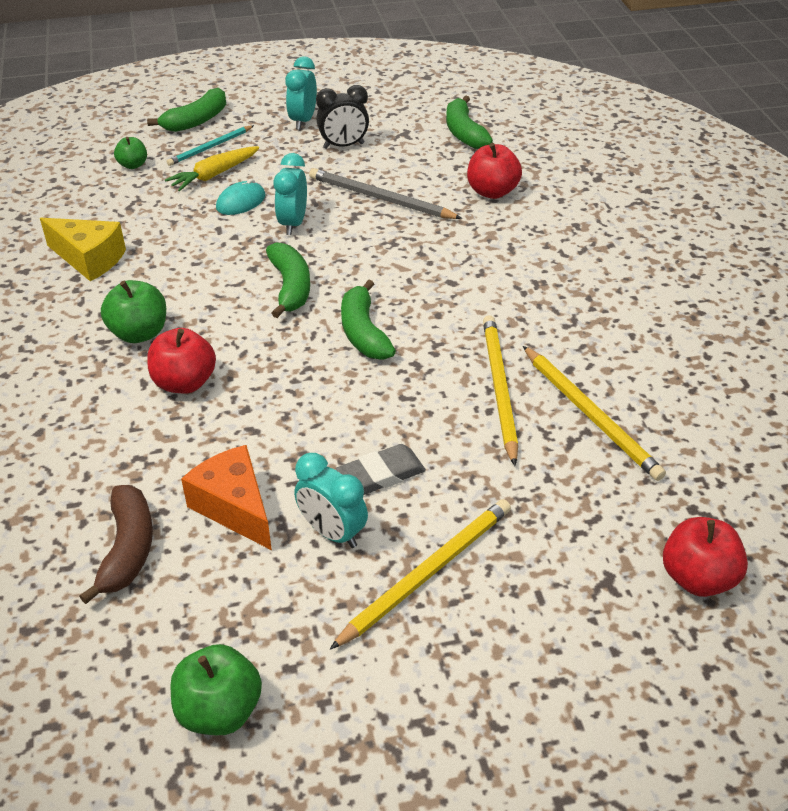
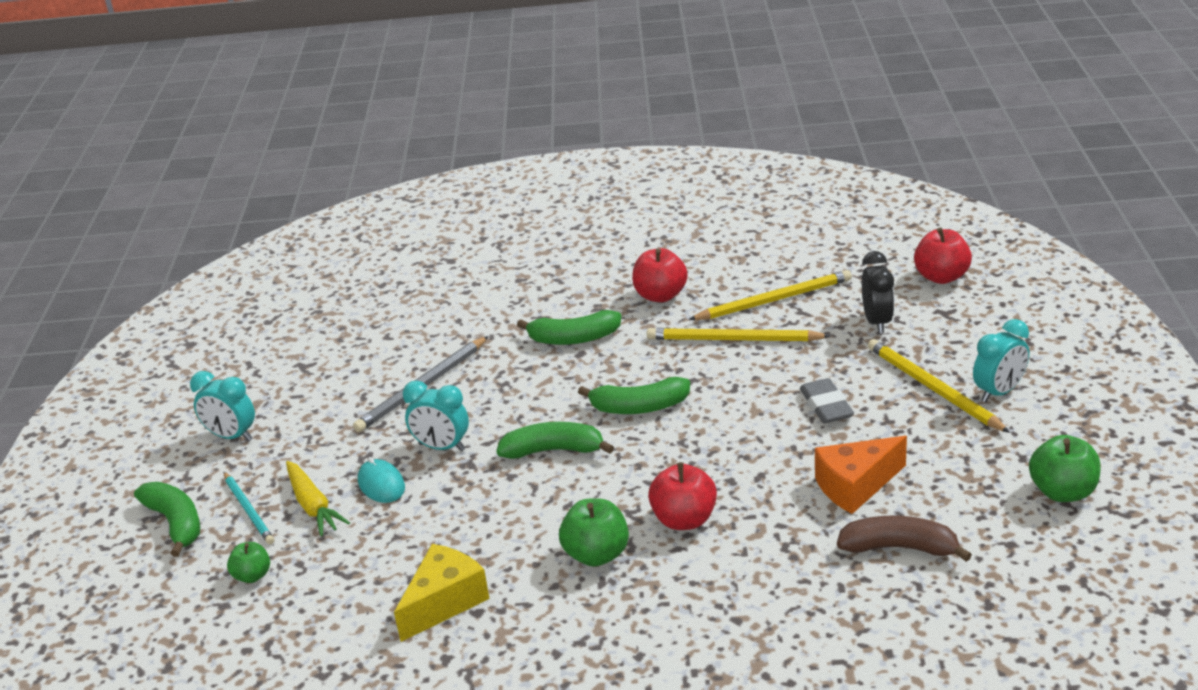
camera: 75 degrees left, 10 degrees down
turquoise clock [294,453,368,548] -> turquoise clock moved to [973,319,1029,403]
black clock [316,85,369,149] -> black clock moved to [862,251,894,333]
green banana [446,95,493,149] -> green banana moved to [517,310,621,345]
red apple [467,143,522,199] -> red apple moved to [632,248,688,302]

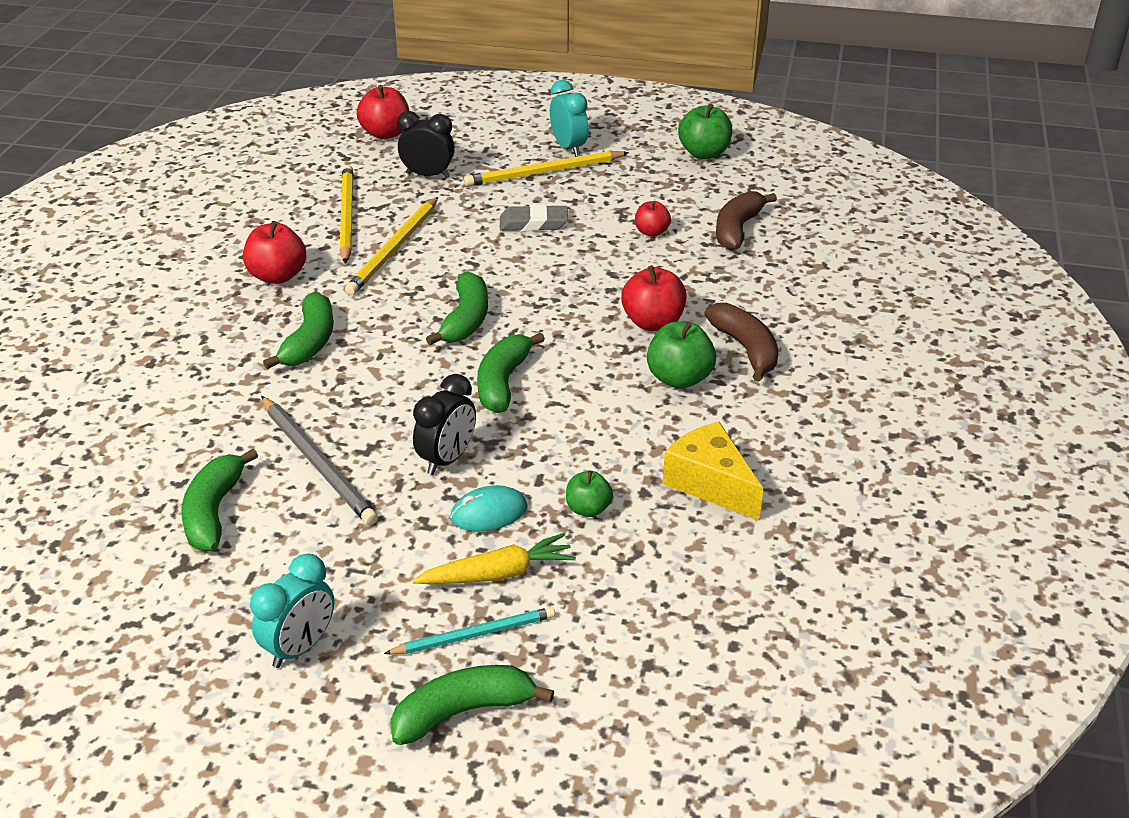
camera: 80 degrees left, 5 degrees up
green apple [227,542,270,583] -> green apple moved to [566,470,613,517]
turquoise clock [403,381,469,451] -> black clock [413,374,476,475]
orange cheese [815,436,907,514] -> red apple [635,201,671,237]
none -> green banana [181,449,258,551]
none -> brown banana [704,303,778,382]

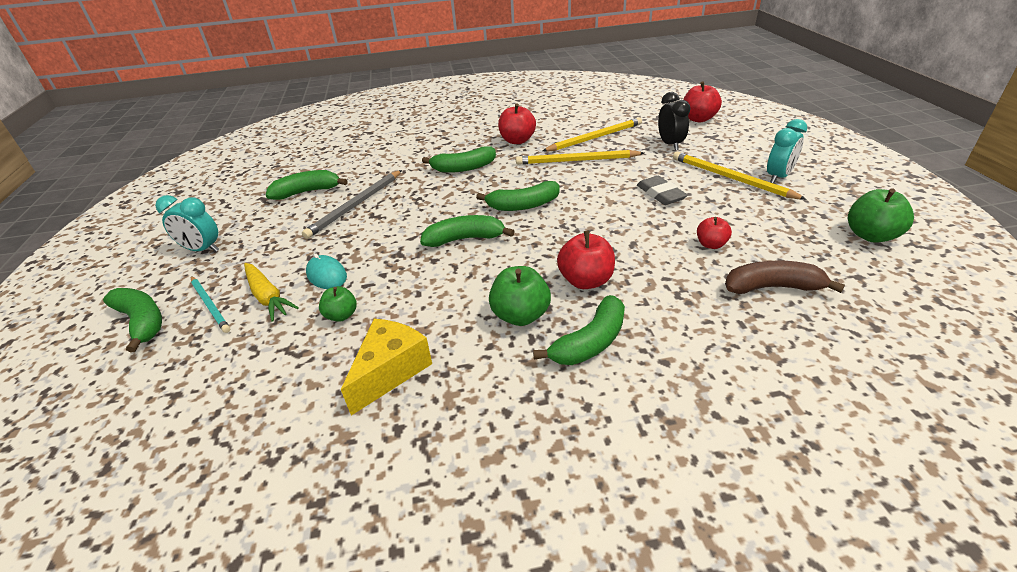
camera: 70 degrees right, 0 degrees up
black clock [413,374,476,475] -> none
brown banana [704,303,778,382] -> green banana [533,295,625,365]

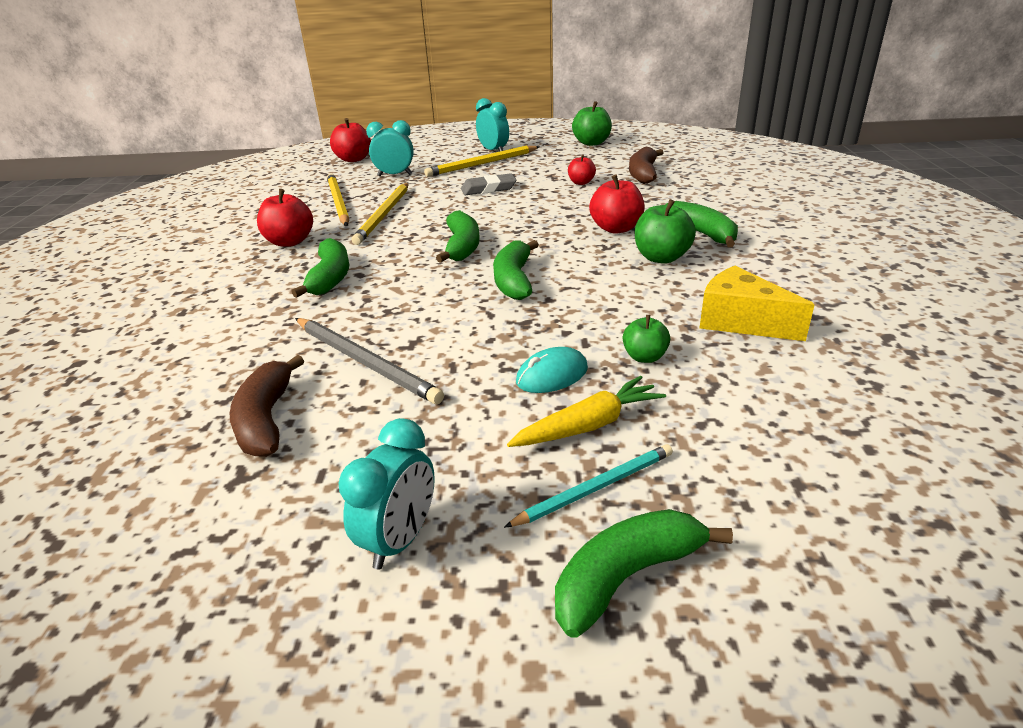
camera: 80 degrees left, 5 degrees down
green banana [266,170,348,200] -> brown banana [229,355,304,457]
black clock [658,92,691,150] -> turquoise clock [366,120,414,176]

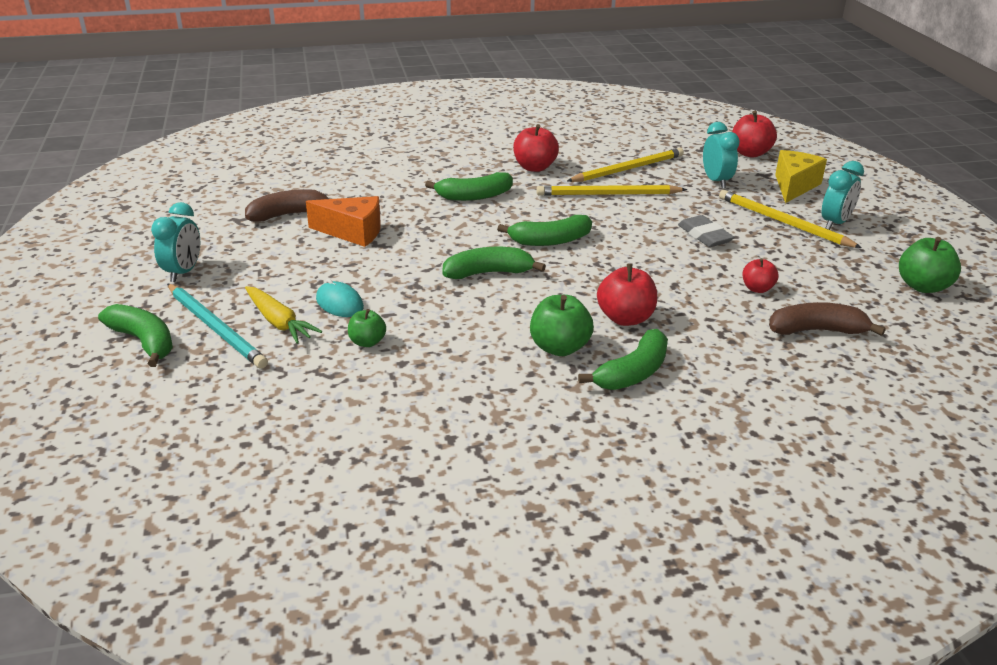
camera: 75 degrees right, 0 degrees up
grey pencil [295,318,444,404] -> orange cheese [306,196,381,247]
turquoise clock [339,418,435,569] -> turquoise clock turned 90 degrees counterclockwise [151,202,200,282]
turquoise pencil [504,444,673,528] -> turquoise pencil [167,284,268,369], size x1.53
yellow cheese [700,266,815,341] -> yellow cheese moved to [775,150,827,203]

